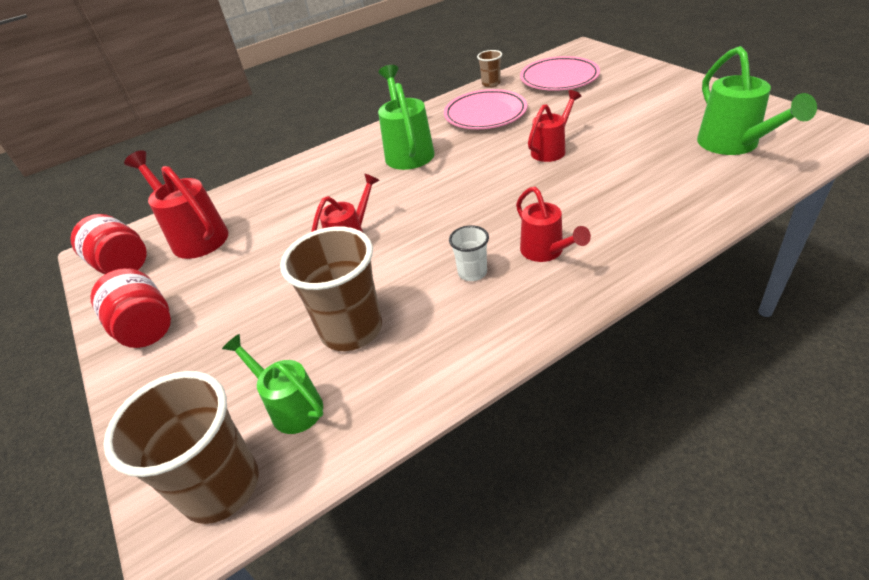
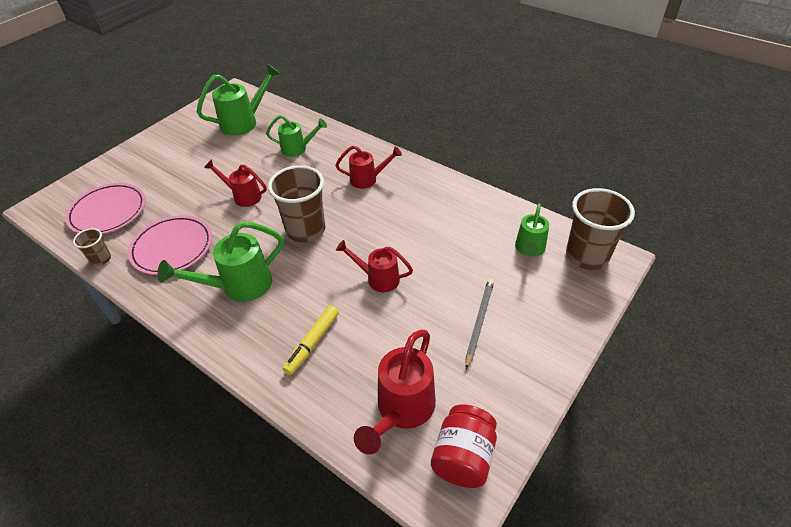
camera: 115 degrees left, 5 degrees up
red jar [90,268,171,348] -> none
brown cup [280,227,382,351] -> brown cup moved to [268,165,325,242]
white cup [449,225,489,281] -> none
red watering can [516,187,591,262] -> red watering can turned 45 degrees clockwise [335,146,402,189]
none -> green watering can [266,115,327,157]
none -> yellow marker [282,305,339,375]
none -> grey pencil [465,279,494,369]

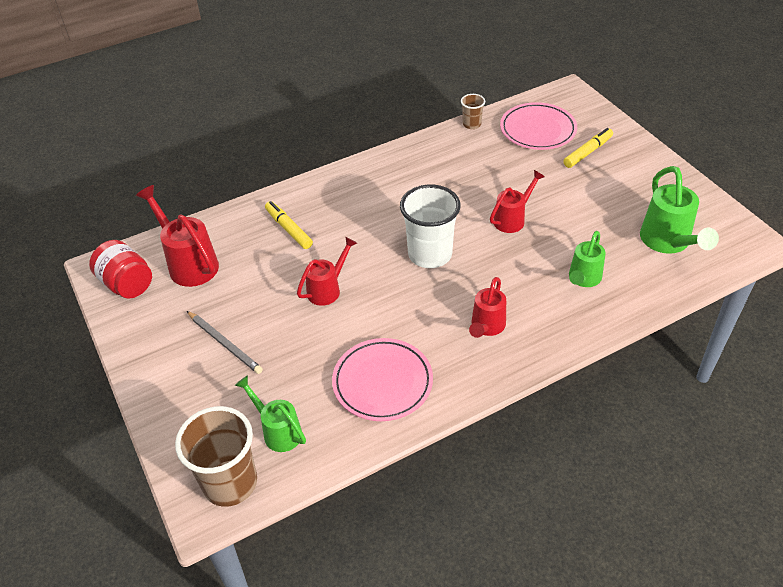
camera: 115 degrees right, 0 degrees up
pink plate [128,215,212,275] -> pink plate moved to [332,338,433,421]
green watering can [157,222,284,302] -> none
brown cup [268,165,325,242] -> white cup [400,184,461,268]
none -> yellow marker [563,128,613,168]

